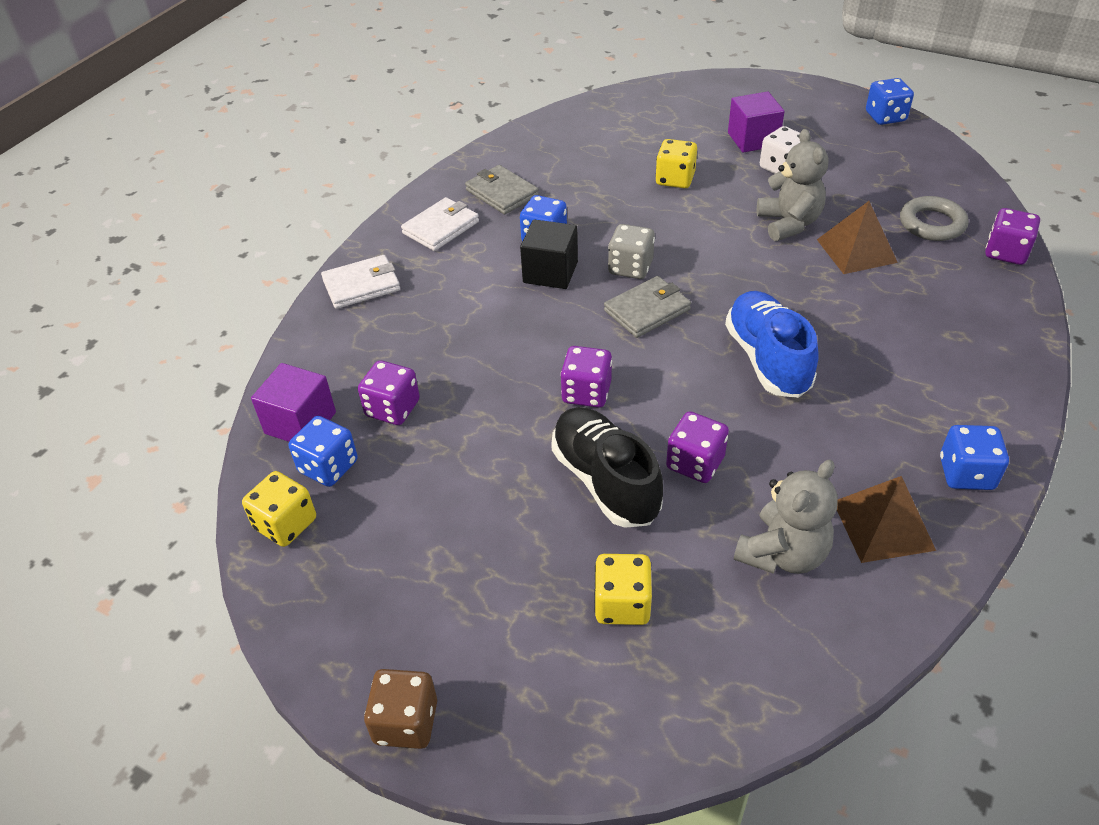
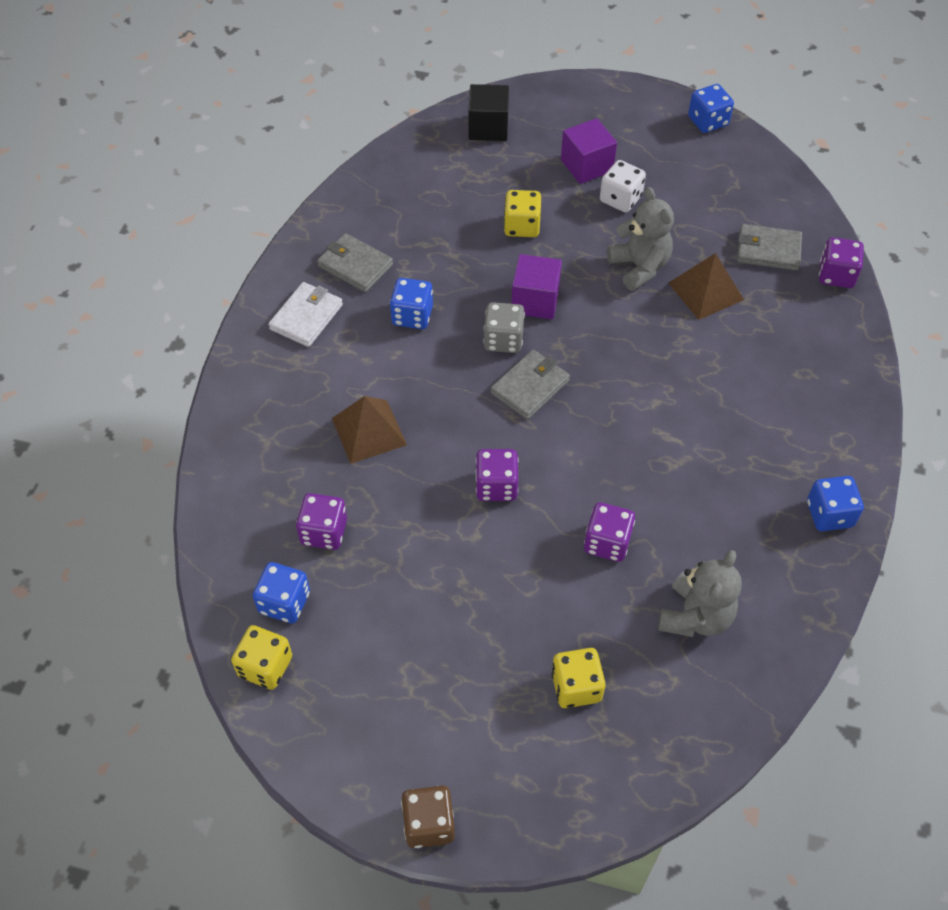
camera: 15 degrees left, 10 degrees up
purple cube [251,363,336,442] -> purple cube moved to [511,254,562,319]
white wallet [321,255,400,309] -> none
black cube [520,219,578,289] -> black cube moved to [468,84,509,141]
black shoe [551,407,663,528] -> none
blue shoe [725,291,819,398] -> none
brown pyramid [837,476,936,563] -> brown pyramid moved to [332,396,407,464]
grey ring [900,196,968,241] -> grey wallet [737,224,802,271]

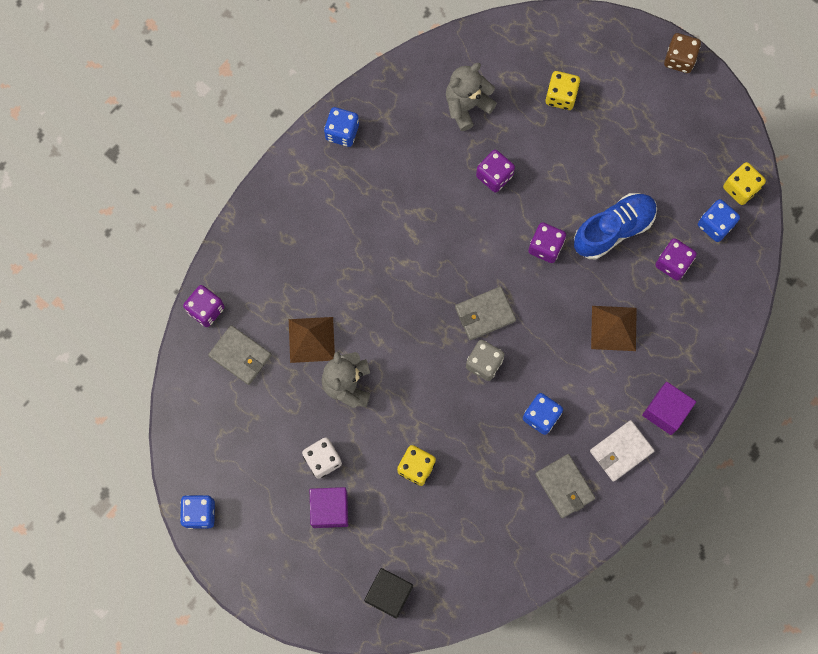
camera: 155 degrees left, 20 degrees up
purple cube [511,254,562,319] -> purple cube moved to [642,382,696,435]
none -> blue shoe [574,193,657,259]

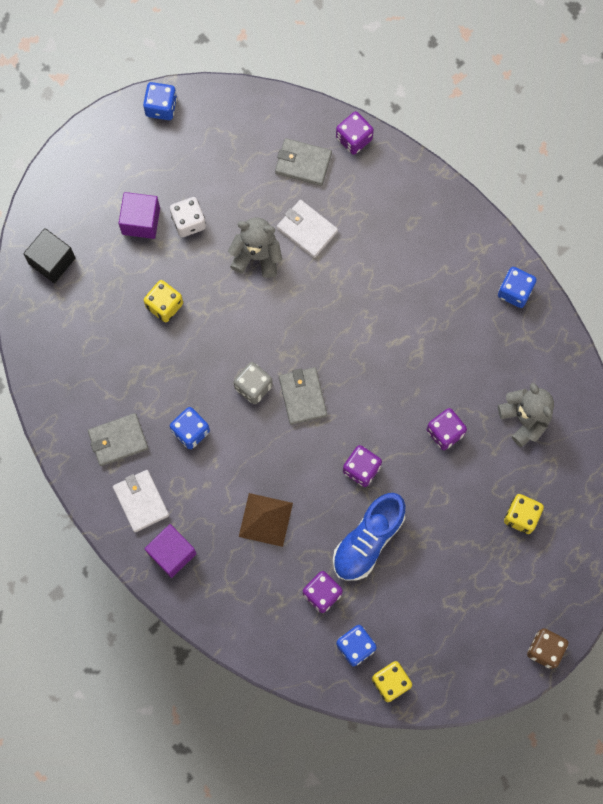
camera: 100 degrees right, 0 degrees up
grey wallet [208,325,272,385] -> grey wallet turned 60 degrees clockwise [275,138,332,186]
brown pyramid [289,317,335,363] -> white wallet [277,200,338,258]
blue shoe [574,193,657,259] -> blue shoe turned 60 degrees clockwise [333,493,405,581]

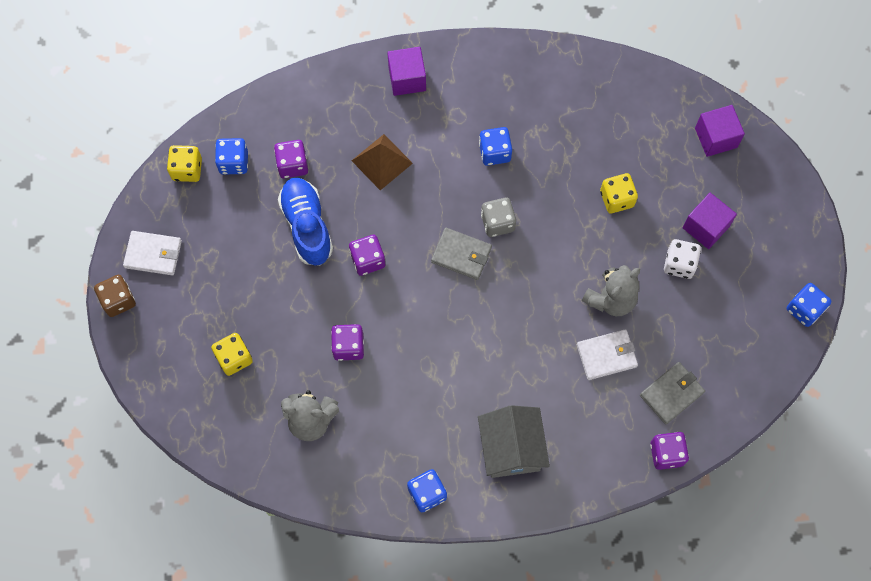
camera: 125 degrees right, 5 degrees down
black cube [23,228,75,283] -> purple cube [695,105,745,157]
grey wallet [88,413,148,466] -> none
white wallet [113,470,169,532] -> white wallet moved to [123,231,182,275]
none -> grey house [478,405,550,478]

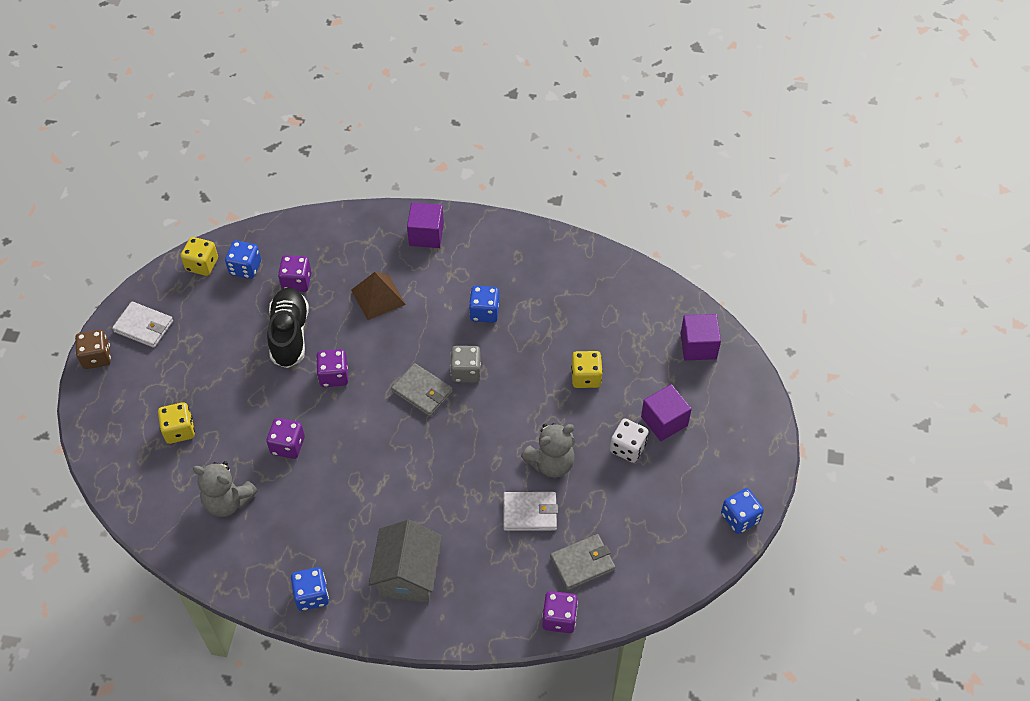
camera: 15 degrees right, 15 degrees down
blue shoe [278,178,333,266] -> black shoe [267,287,309,368]

